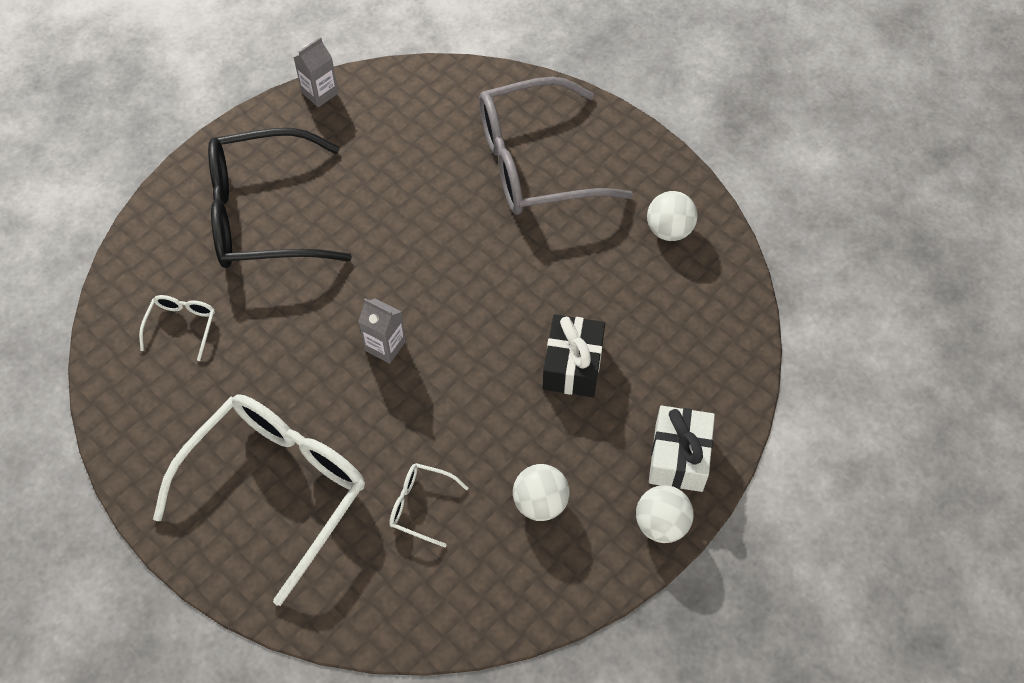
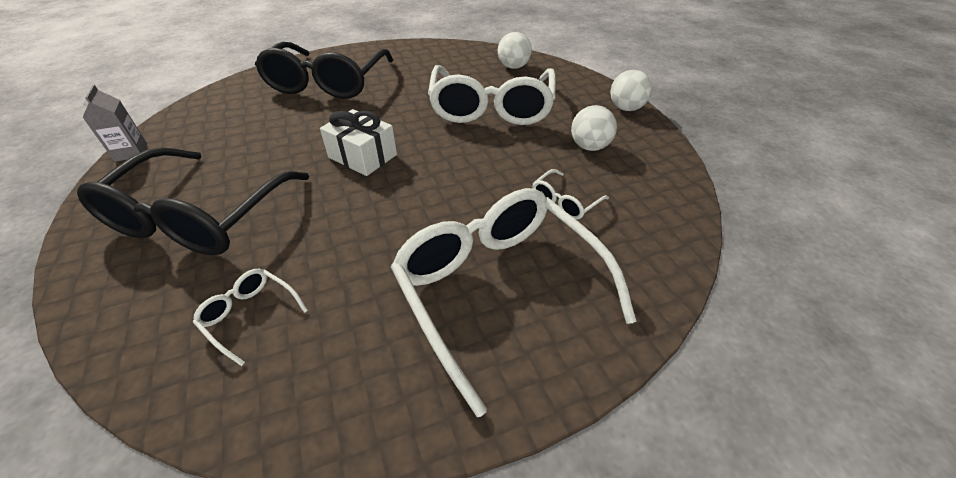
camera: 65 degrees left, 15 degrees down
grey carton [358,298,406,364] -> none
grey glasses [479,77,633,215] -> black glasses [255,42,393,99]
black gift [543,315,605,397] -> white glasses [428,65,556,125]
white ball [647,191,697,241] -> white ball moved to [498,32,532,69]
white gift [649,406,715,492] -> white gift moved to [320,109,397,176]

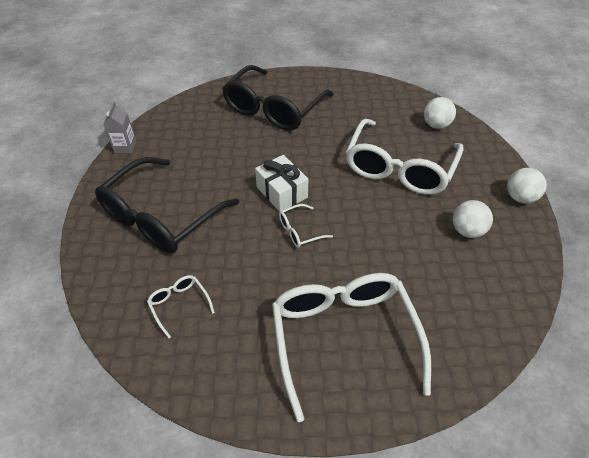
camera: 20 degrees right, 5 degrees up
white glasses [532,169,609,220] -> white glasses moved to [279,204,333,248]

